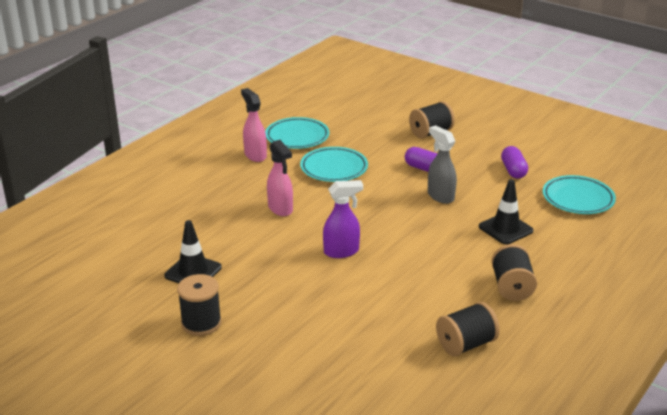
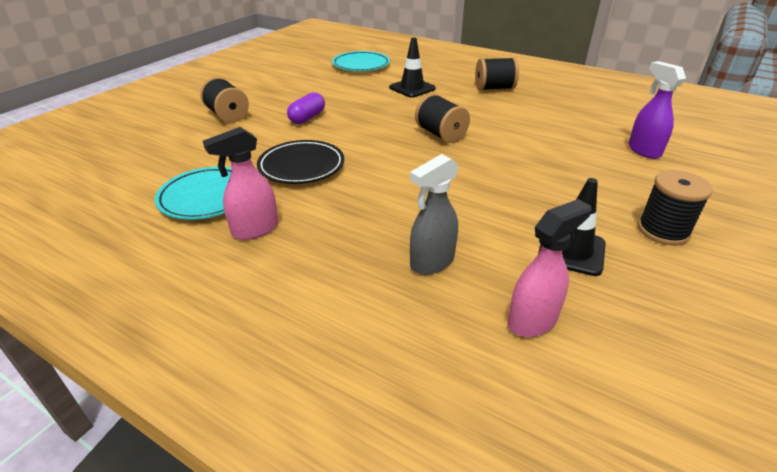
camera: 95 degrees left, 5 degrees up
pink spray bottle [267,140,293,216] -> pink spray bottle moved to [507,199,592,337]
turquoise plate [300,147,368,182] -> black plate [257,140,344,184]
purple spray bottle [323,180,363,258] -> purple spray bottle moved to [628,61,686,159]
grey spray bottle [428,125,457,204] -> grey spray bottle moved to [410,154,459,275]
black spool [436,302,500,356] -> black spool moved to [415,94,470,143]
purple capsule [501,146,528,179] -> none

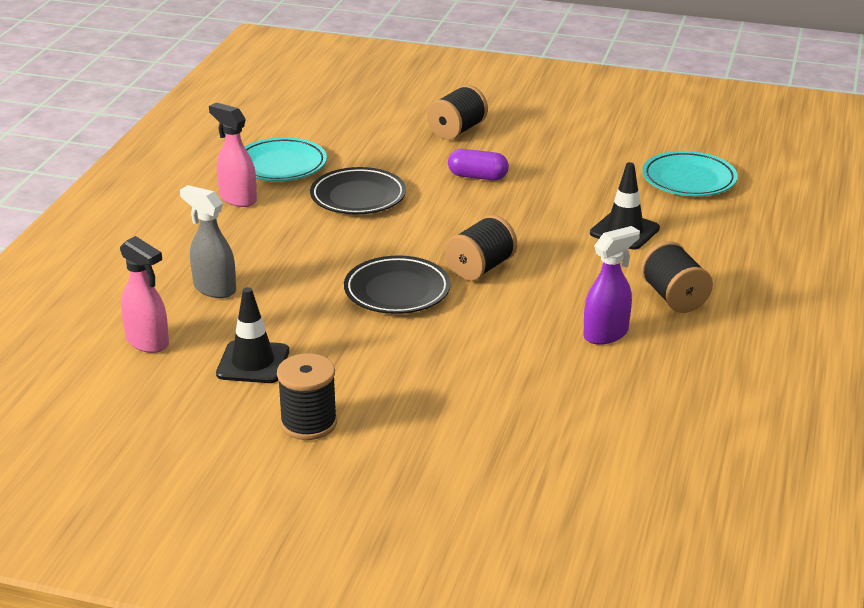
camera: 75 degrees right, 5 degrees down
purple spray bottle [628,61,686,159] -> purple spray bottle moved to [583,226,640,345]
none -> black plate [344,255,451,314]

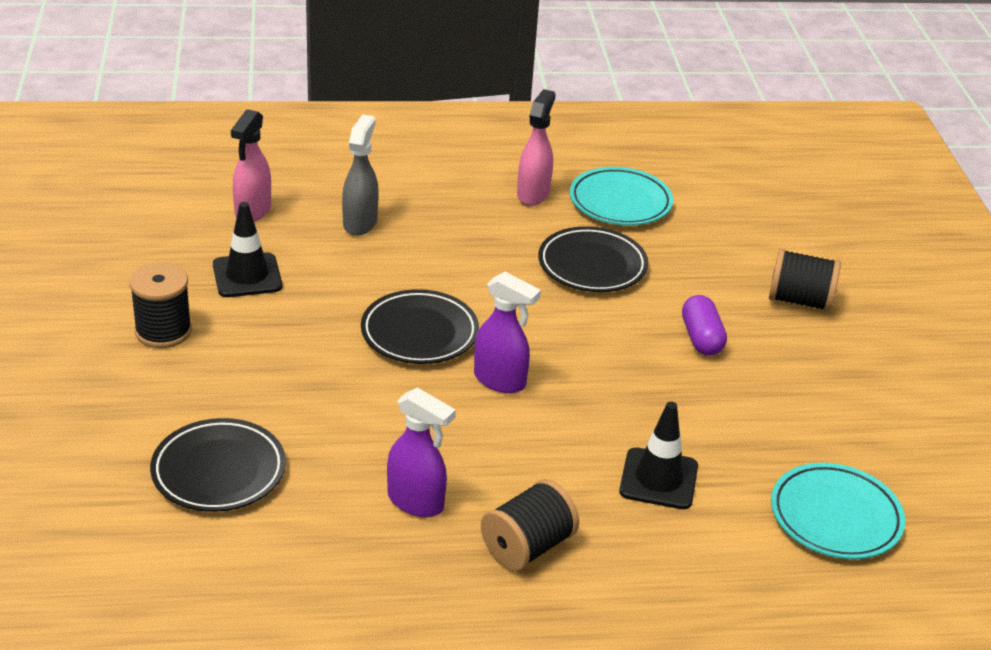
camera: 65 degrees right, 5 degrees up
black spool [445,215,517,281] -> purple spray bottle [474,272,541,393]
none -> black plate [150,418,286,512]

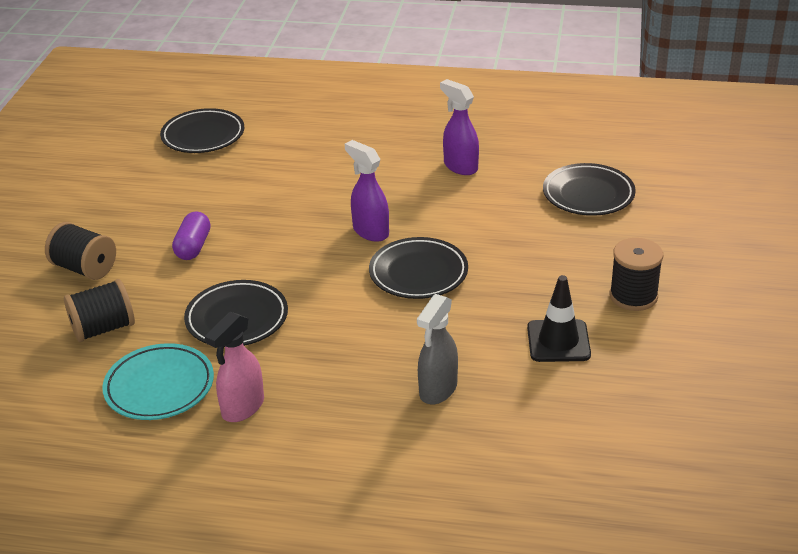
camera: 160 degrees left, 0 degrees up
pink spray bottle [231,109,271,222] -> none
black spool [481,479,579,571] -> black spool moved to [64,279,135,342]
black traffic cone [619,402,698,509] -> none
turquoise plate [771,463,905,559] -> black plate [160,108,245,153]

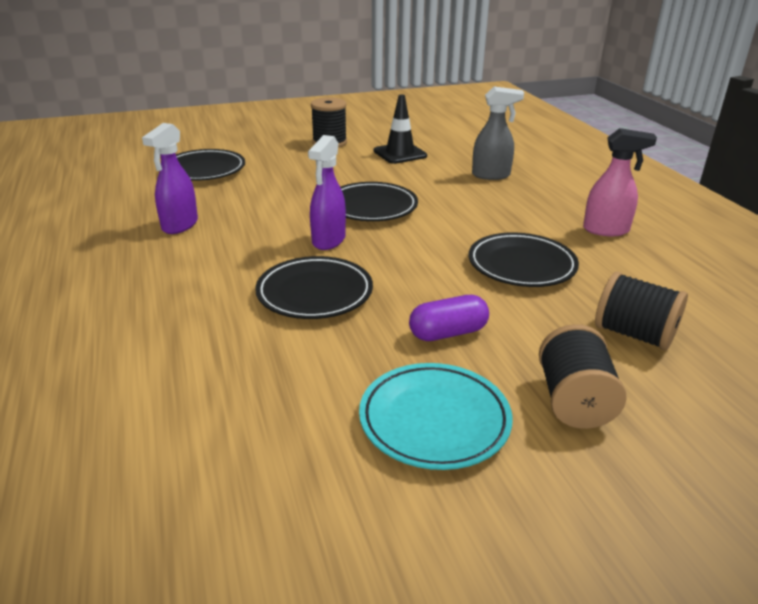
camera: 120 degrees left, 5 degrees down
turquoise plate [102,343,214,420] -> turquoise plate moved to [359,363,513,470]
black plate [160,108,245,153] -> black plate moved to [255,256,373,319]

